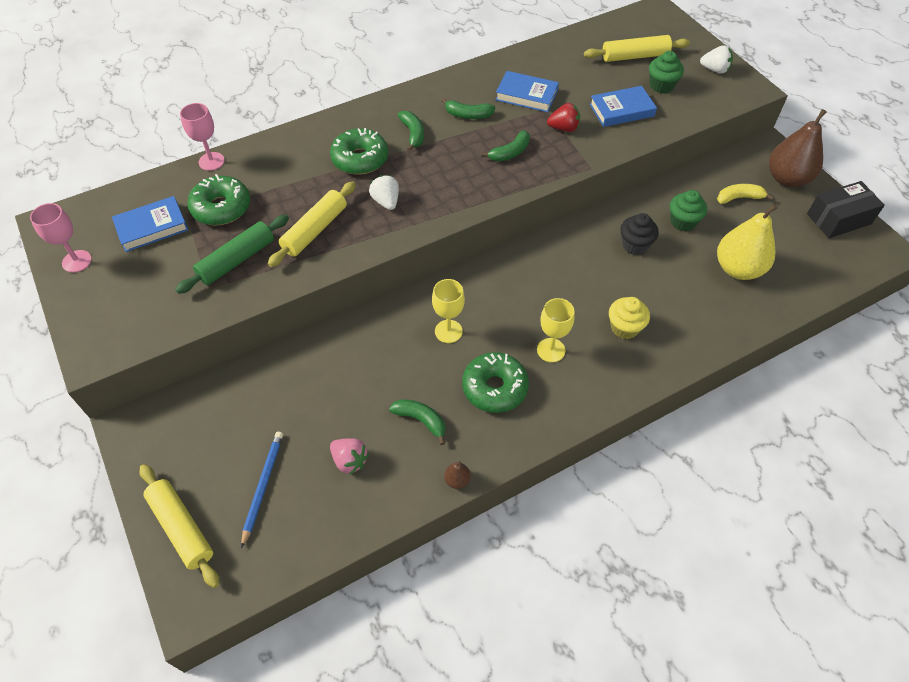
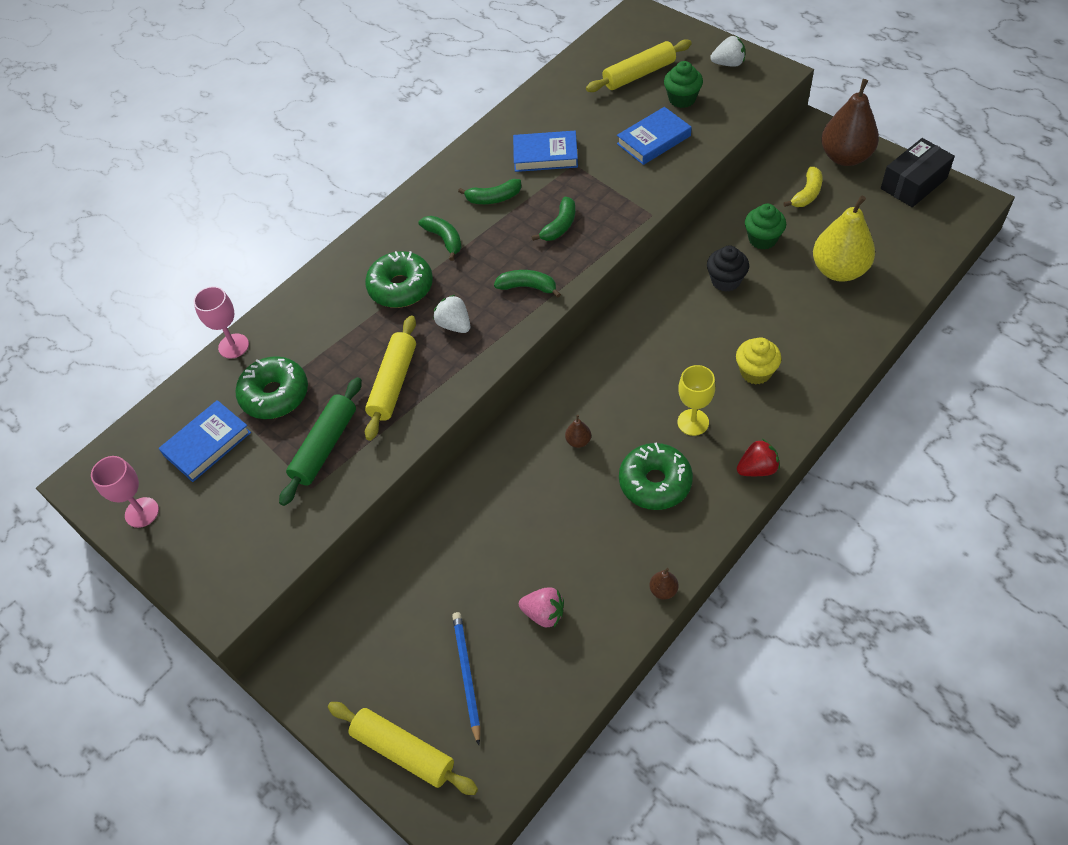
camera: 15 degrees left, 0 degrees up
green banana [389,399,445,445] -> green banana moved to [494,270,561,298]
yellow goblet [432,279,465,343] -> brown pear [565,415,591,448]
red strawberry [547,103,580,132] -> red strawberry moved to [737,439,780,476]
yellow banana [717,184,774,204] -> yellow banana turned 150 degrees clockwise [784,167,823,207]

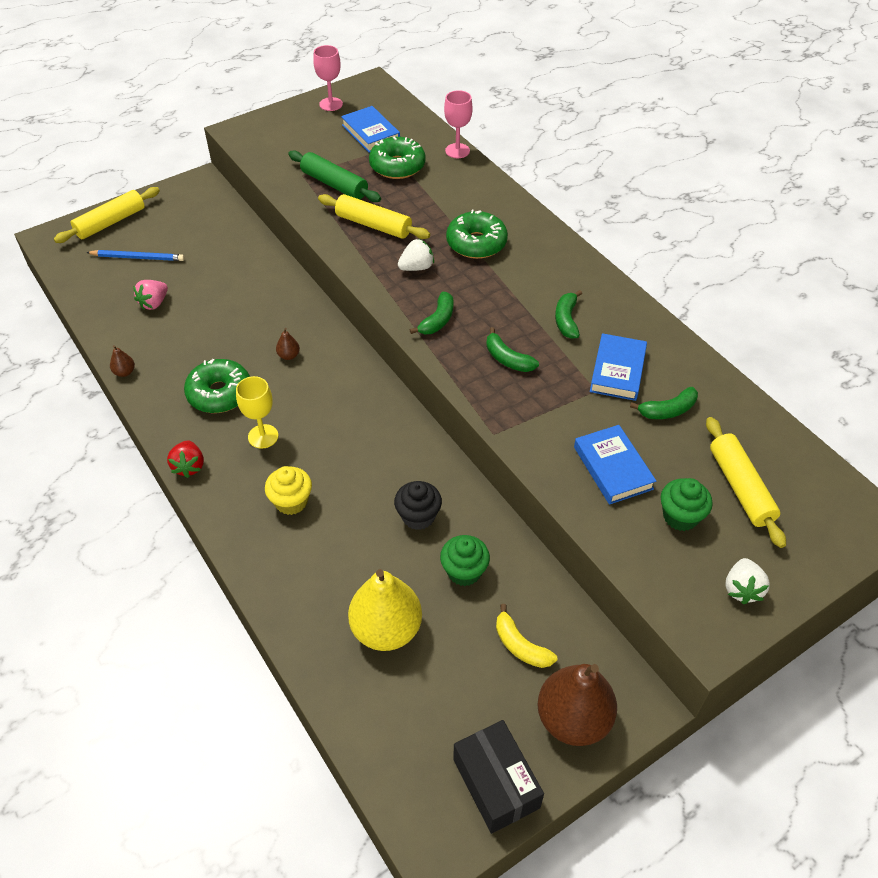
camera: 100 degrees right, 5 degrees down
green banana [418,216,462,261] -> green banana moved to [630,387,698,419]

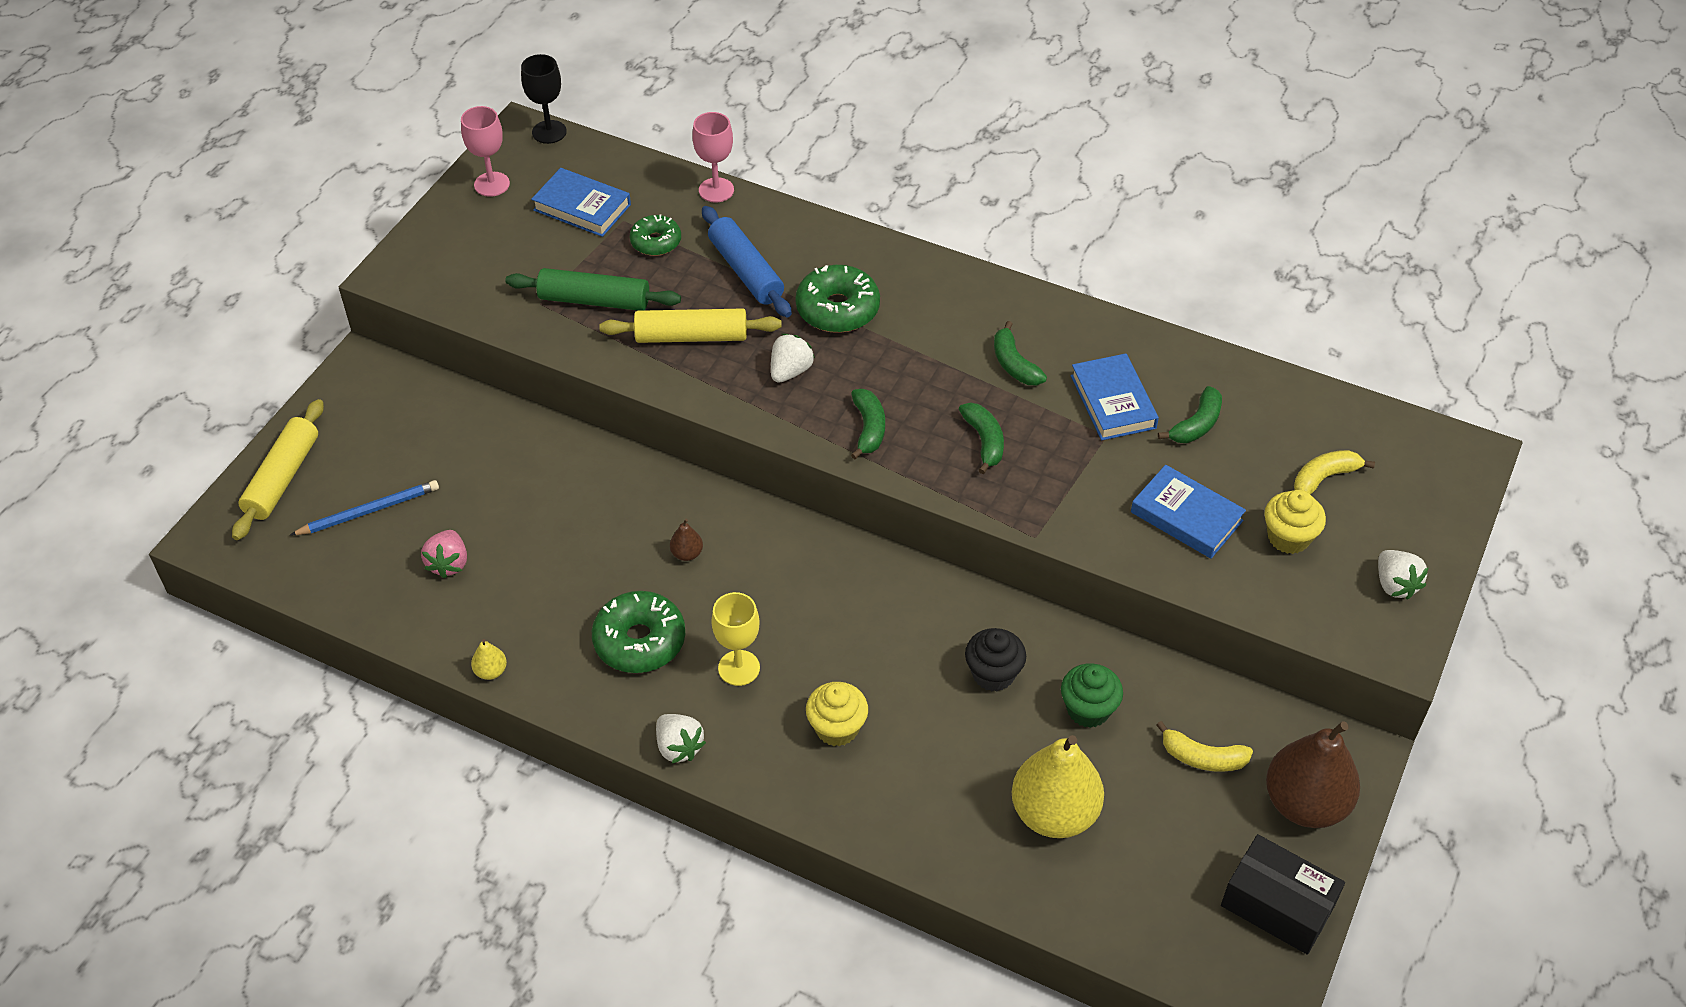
camera: 30 degrees left, 0 degrees up
brown pear [110,345,135,377] -> yellow pear [471,639,507,680]
red strawberry [167,440,204,478] -> white strawberry [656,714,706,763]
green donut [369,137,426,179] -> green donut [630,215,681,256], size x0.63
green banana [486,327,539,372] -> green banana turned 120 degrees counterclockwise [959,403,1004,474]
green cupcake [661,478,713,531] -> yellow cupcake [1264,490,1326,554]
yellow rolling pin [706,417,786,548] -> yellow banana [1294,450,1375,494]
none -> black goblet [521,54,567,144]
none -> blue rolling pin [702,206,792,318]

